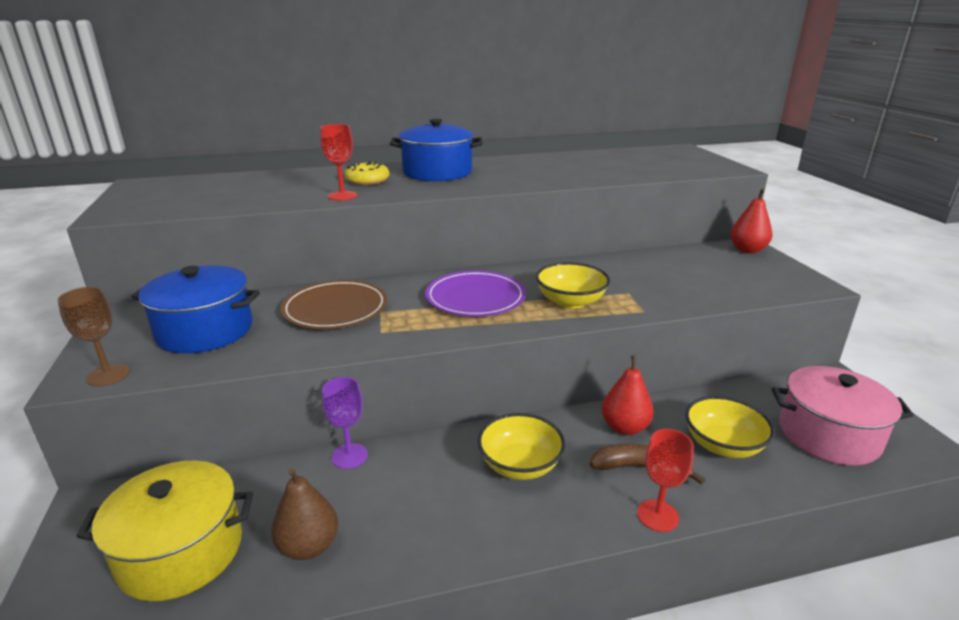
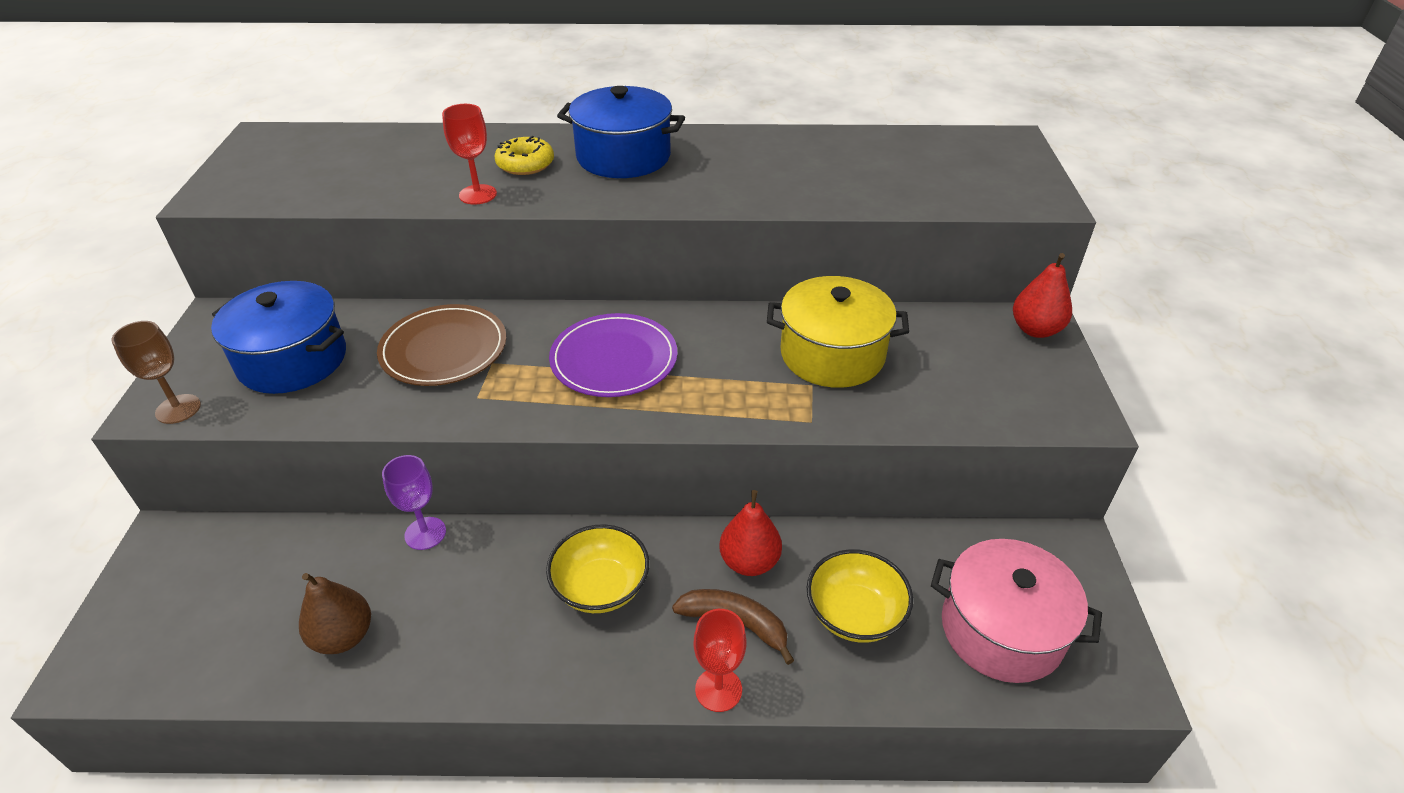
camera: 15 degrees right, 15 degrees up
yellow pot [76,461,253,601] -> yellow pot moved to [767,276,909,388]
yellow bowl [536,262,610,309] -> none

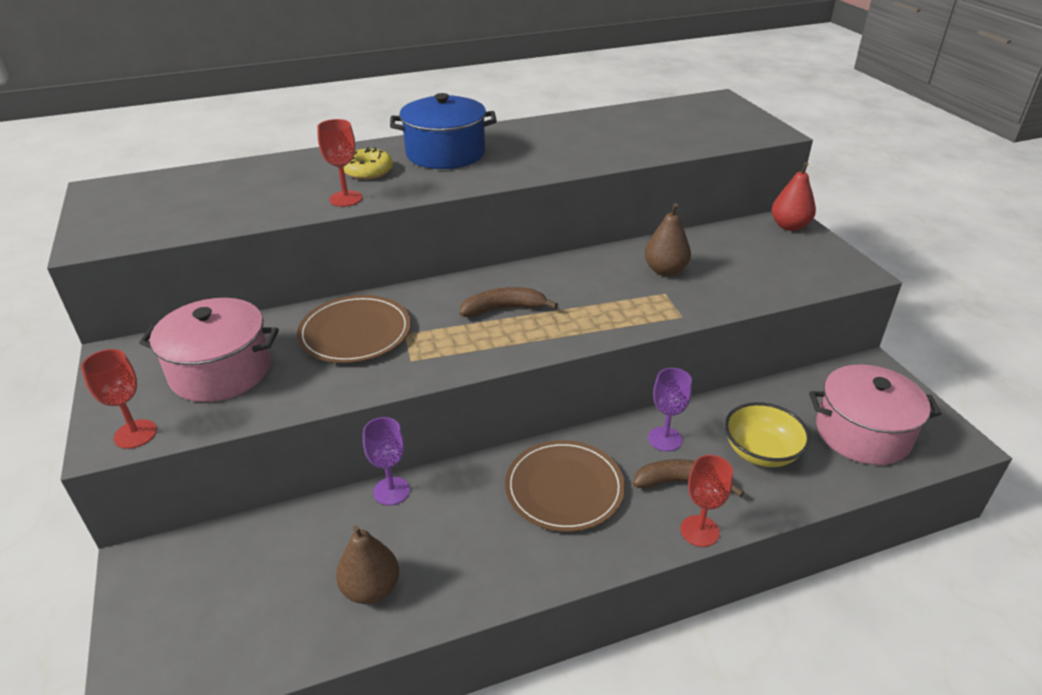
camera: 20 degrees left, 5 degrees down
brown goblet [112,321,201,424] -> red goblet [81,349,157,449]
blue pot [211,281,346,394] -> pink pot [139,298,279,402]
yellow bowl [546,524,649,613] -> brown plate [505,440,625,532]
purple plate [549,313,678,397] -> brown banana [460,287,558,317]
red pear [719,490,782,576] -> purple goblet [648,368,692,451]
yellow pot [767,276,909,388] -> brown pear [644,203,691,276]

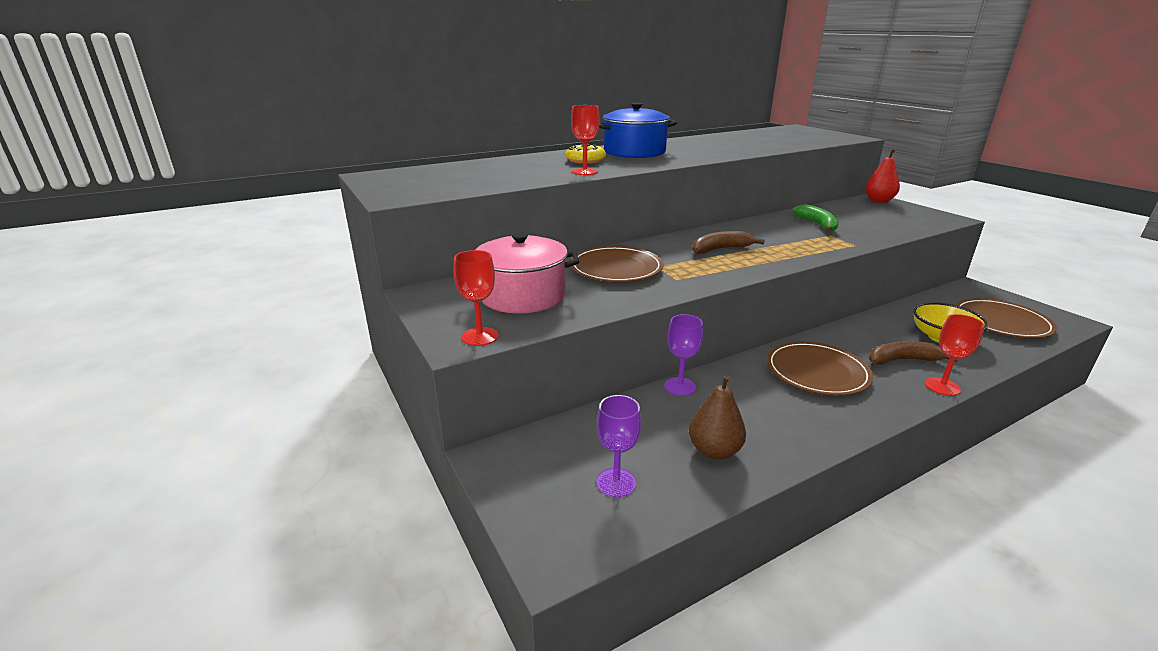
camera: 10 degrees left, 10 degrees down
brown pear [644,203,691,276] -> green banana [792,204,839,232]
purple goblet [648,368,692,451] -> purple goblet moved to [596,395,641,497]
pink pot [809,364,942,465] -> brown plate [956,298,1057,338]

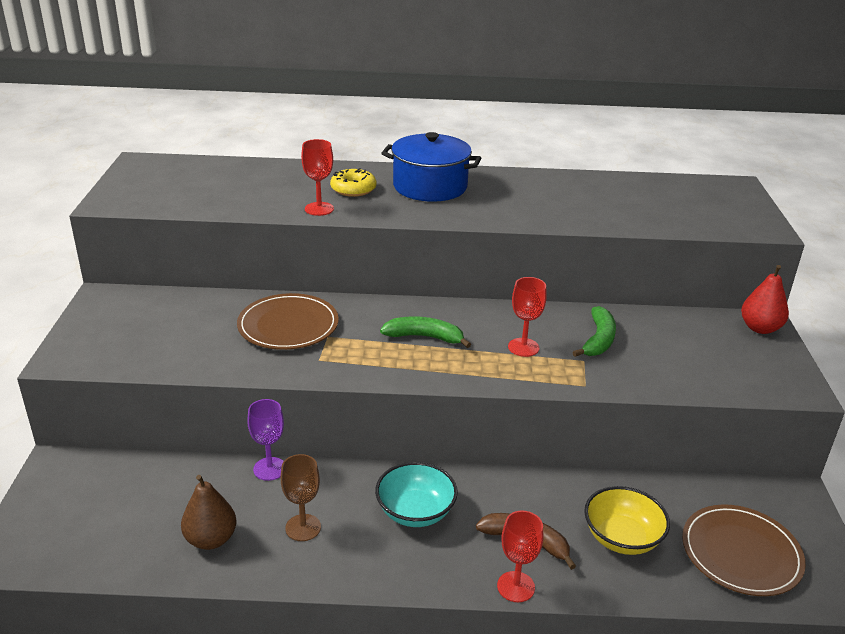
camera: 30 degrees right, 5 degrees up
red goblet [453,250,498,346] -> red goblet moved to [508,277,547,357]
pink pot [475,233,579,313] -> none
purple goblet [596,395,641,497] -> none
brown banana [692,231,765,254] -> green banana [380,316,471,348]
brown plate [767,341,873,396] -> turquoise bowl [375,462,458,527]
none -> brown goblet [281,454,321,541]

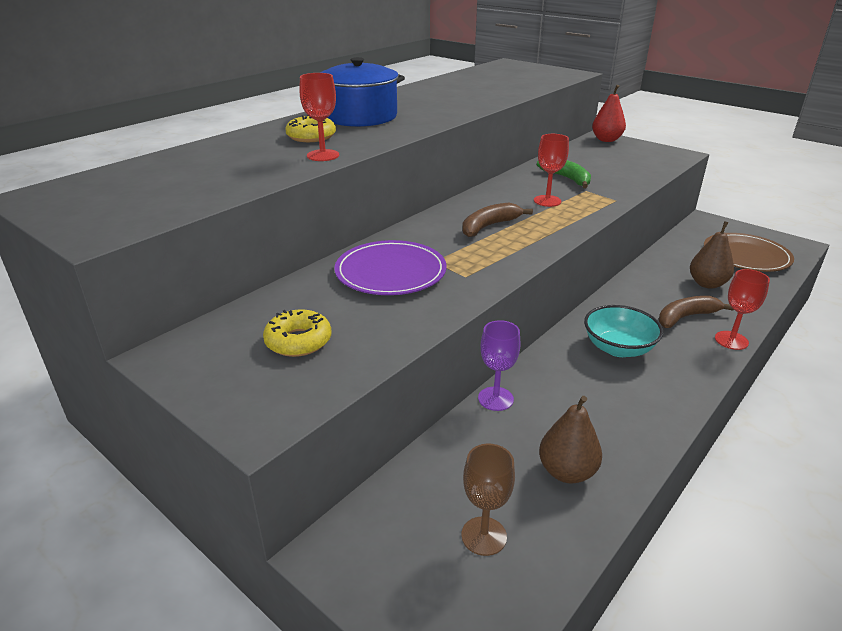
camera: 50 degrees left, 0 degrees up
brown plate [237,293,339,350] -> purple plate [335,240,447,295]
brown goblet [281,454,321,541] -> brown goblet moved to [461,444,515,556]
green banana [380,316,471,348] -> brown banana [462,203,533,237]
yellow bowl [584,486,670,555] -> brown pear [690,221,734,289]
none -> yellow donut [263,309,332,357]

